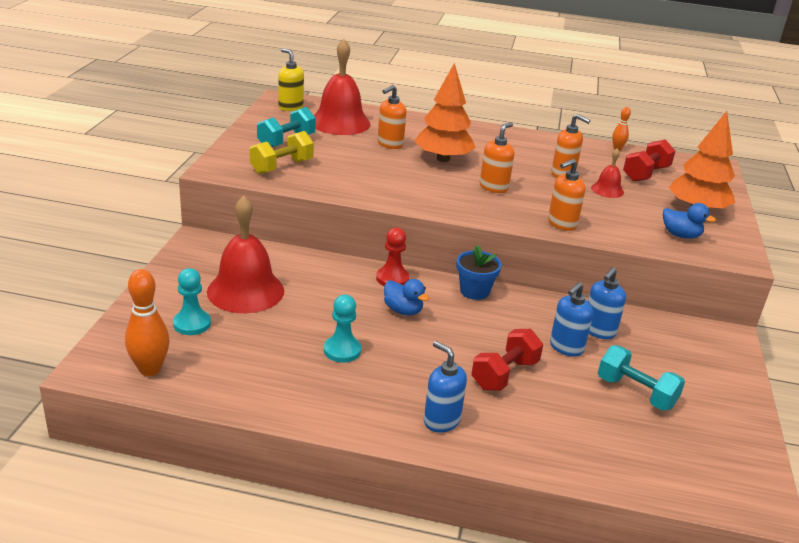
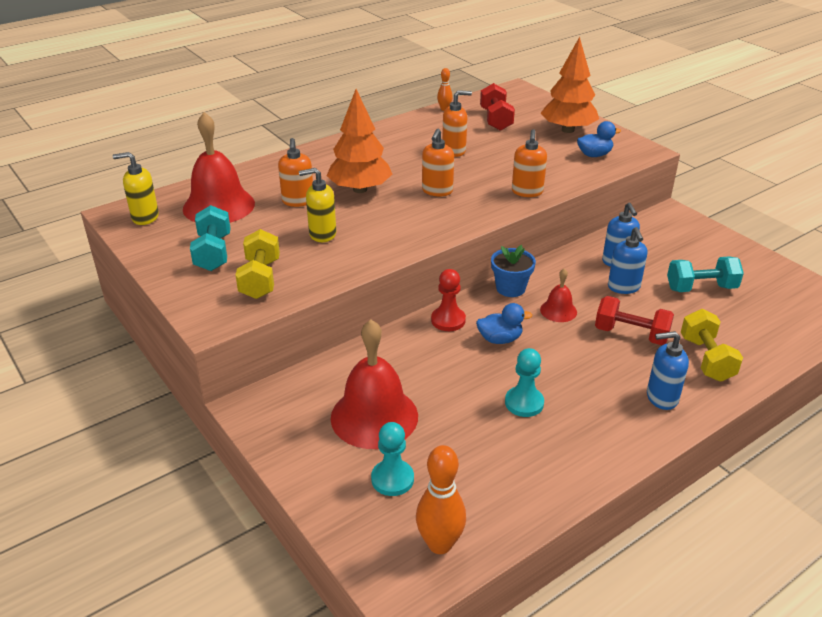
camera: 45 degrees left, 5 degrees up
red dumbbell [471,329,543,391] -> red dumbbell turned 60 degrees counterclockwise [595,296,674,345]
orange soap dispenser [480,122,514,193] -> orange soap dispenser turned 150 degrees counterclockwise [422,129,454,196]
red bell [591,148,624,198] -> red bell moved to [540,268,577,322]
none -> yellow soap dispenser [299,168,336,242]
none -> yellow dumbbell [681,309,743,382]

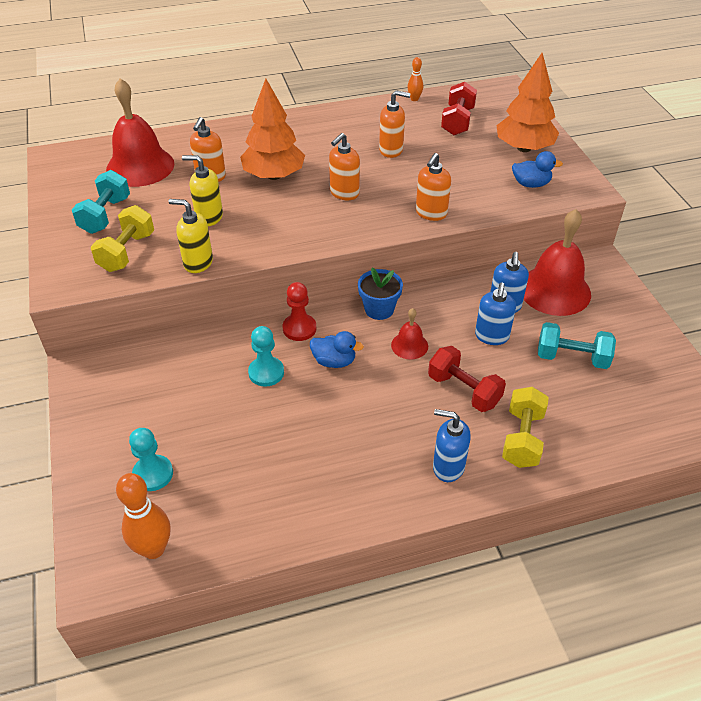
camera: 20 degrees right, 10 degrees up
yellow soap dispenser [113,152,159,225] -> yellow soap dispenser moved to [169,199,213,273]
red bell [331,320,418,449] -> red bell moved to [524,209,591,316]
turquoise pawn [505,348,544,417] -> turquoise pawn moved to [248,326,284,387]

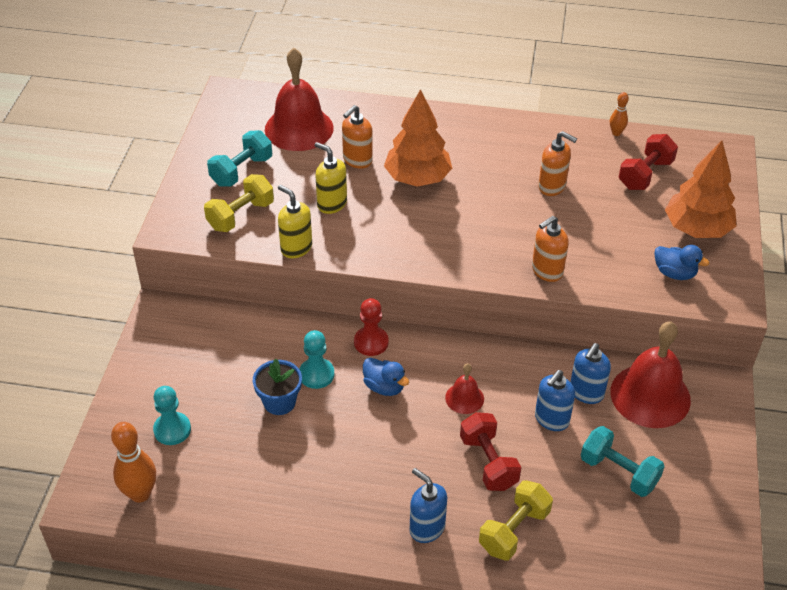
camera: 25 degrees right, 0 degrees up
orange soap dispenser [329,133,360,200] -> none
blue flower pot [358,267,403,320] -> blue flower pot moved to [253,358,302,415]

